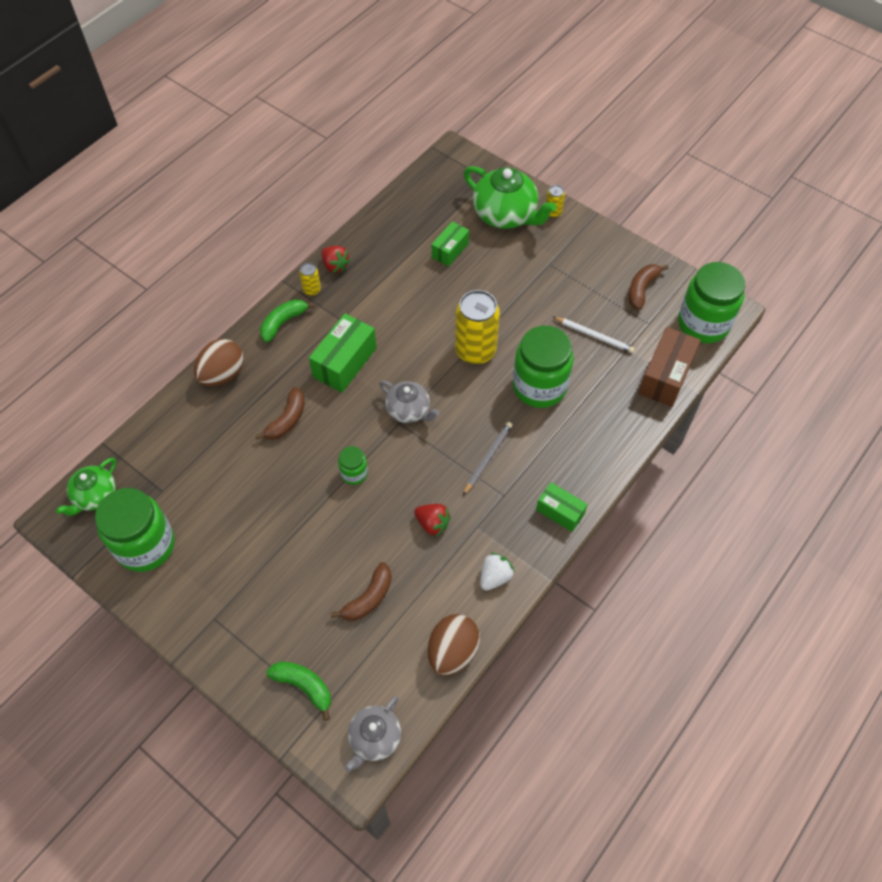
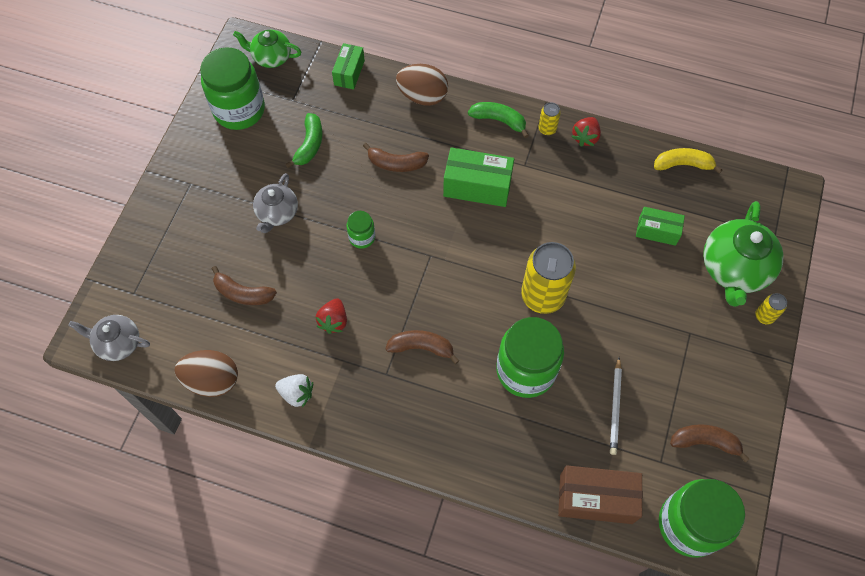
camera: 70 degrees right, 5 degrees up
green banana [266,662,331,721] -> green banana moved to [286,113,322,168]
grey teapot [379,381,440,423] -> grey teapot moved to [253,173,298,233]
grey pencil [463,422,512,495] -> brown banana [385,330,459,364]
green box [536,482,588,532] -> green box moved to [332,43,365,90]
none -> yellow banana [654,148,722,174]

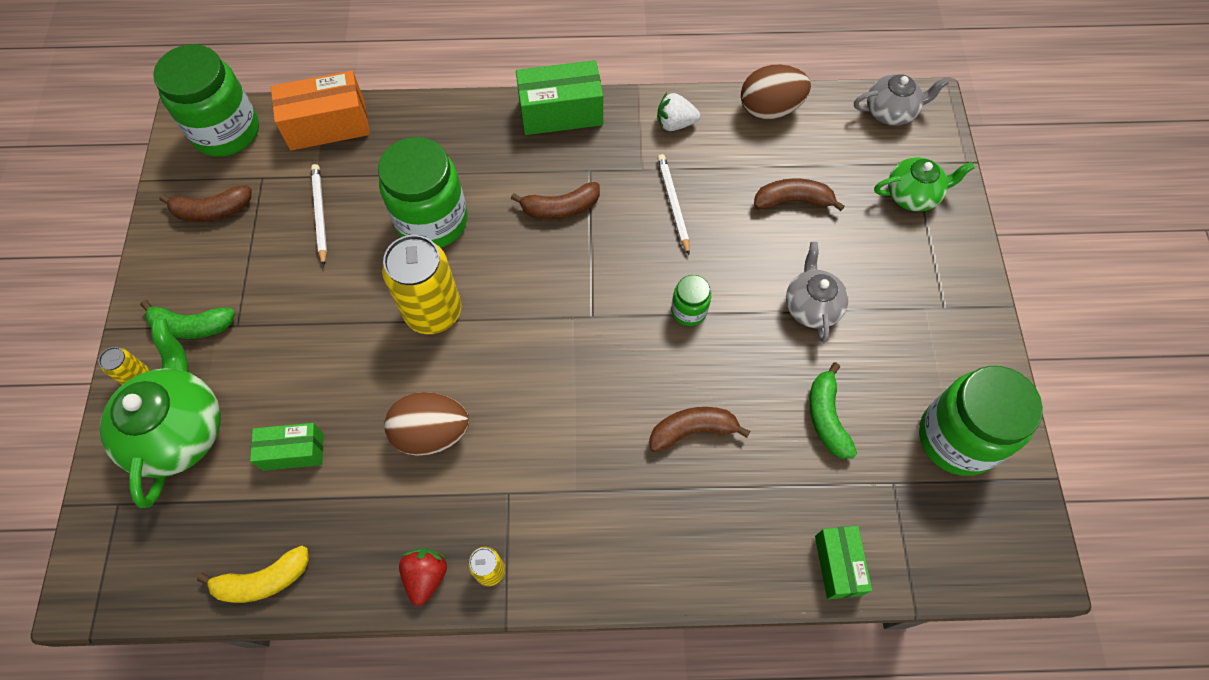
camera: 160 degrees right, 0 degrees up
green teapot [233,30,301,68] -> green teapot moved to [874,157,975,212]
red strawberry [316,298,347,334] -> white pencil [657,154,690,255]
brown egg [396,64,448,106] -> brown egg moved to [384,392,469,456]
green box [443,147,514,207] -> green box moved to [516,60,603,135]
green banana [468,102,529,138] -> green banana moved to [141,300,235,339]
brown box [558,465,643,524] -> orange box [271,70,370,151]

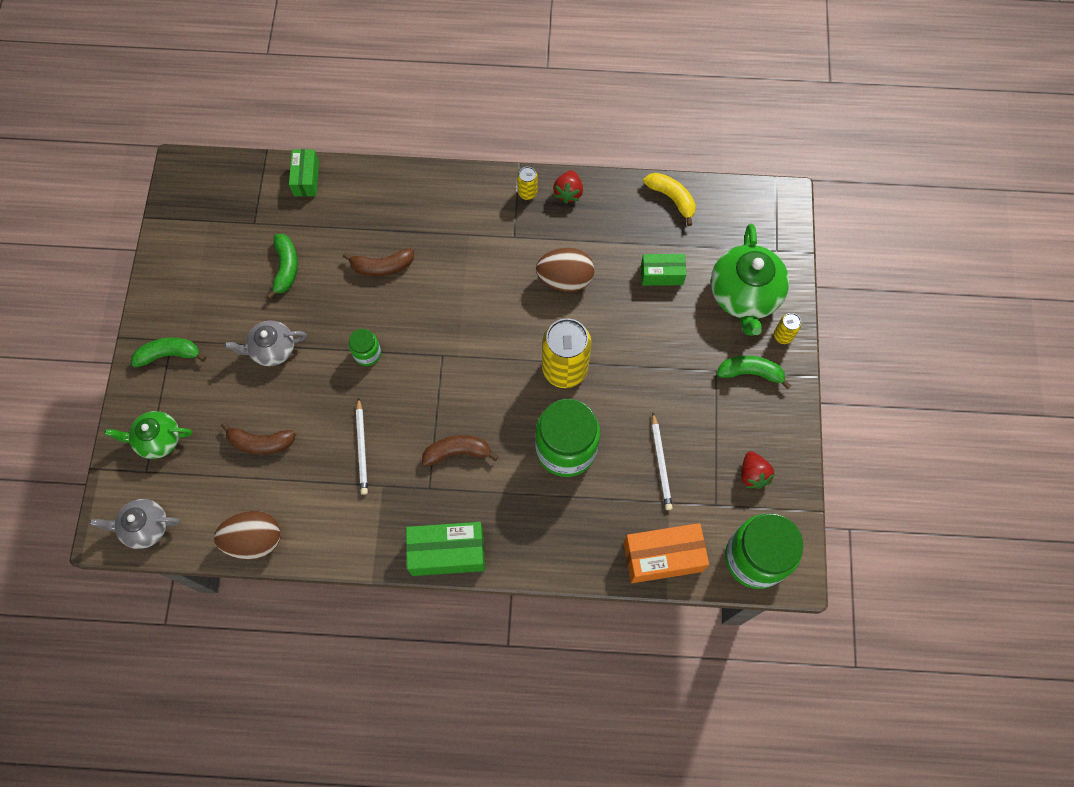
camera: 175 degrees left, 5 degrees up
brown banana [159,185,252,222] -> red strawberry [741,451,775,489]
yellow banana [197,545,309,603] -> yellow banana turned 60 degrees clockwise [643,173,696,226]
white strawberry [657,93,700,131] -> none
grey teapot [786,242,848,343] -> grey teapot turned 75 degrees clockwise [224,320,307,366]
green jar [919,366,1043,476] -> none
none -> green banana [131,337,206,367]

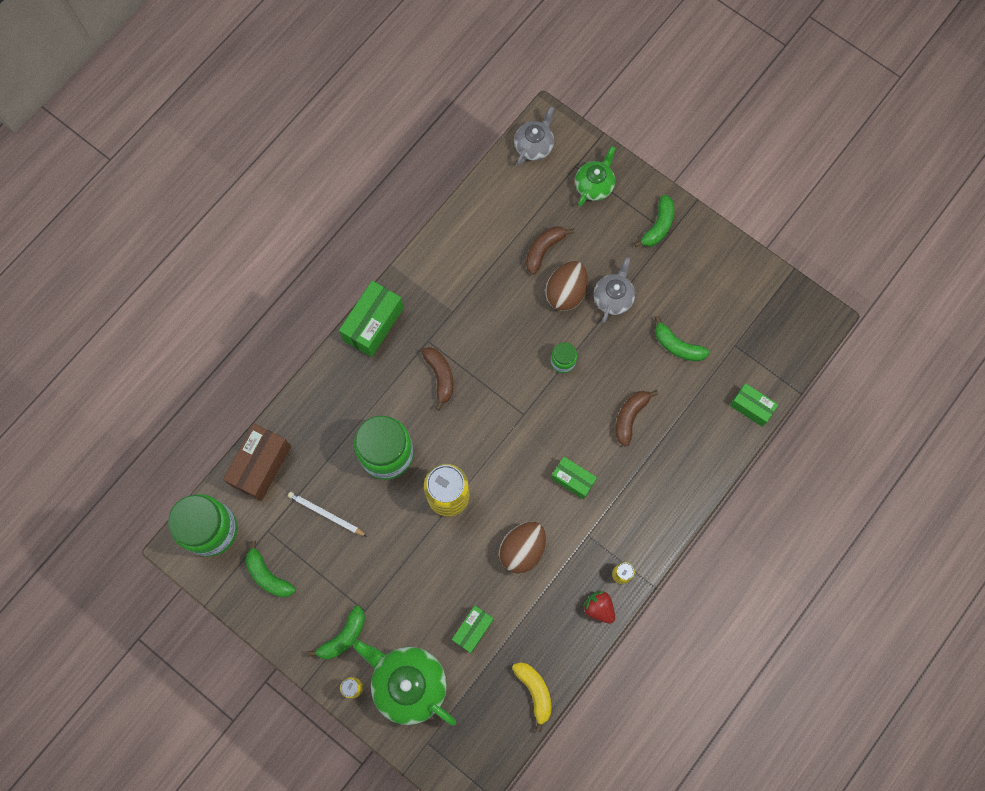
camera: 125 degrees right, 5 degrees up
brown egg [214,511,281,560] -> brown egg moved to [546,261,588,311]
white pencil [356,397,368,495] -> none
brown banana [422,435,499,466] -> brown banana turned 45 degrees counterclockwise [421,347,453,410]
orange box [623,523,709,583] -> brown box [223,424,291,501]
yellow banana [643,173,696,226] -> yellow banana turned 105 degrees counterclockwise [512,662,551,732]
red strawberry [741,451,775,489] -> green banana [245,541,296,597]
none -> green box [551,457,597,499]

